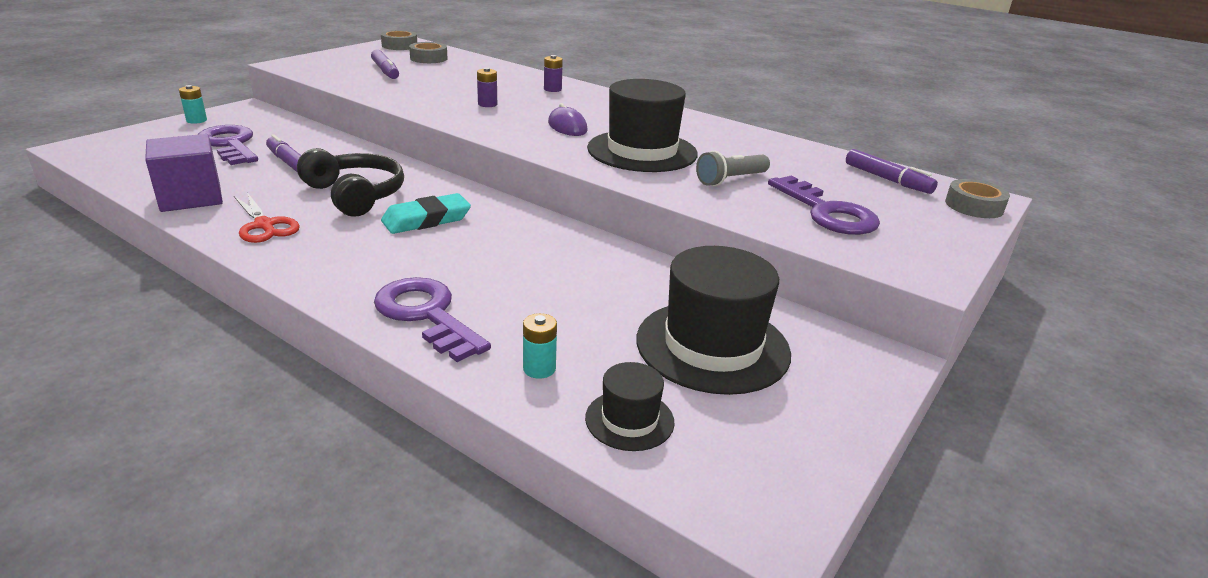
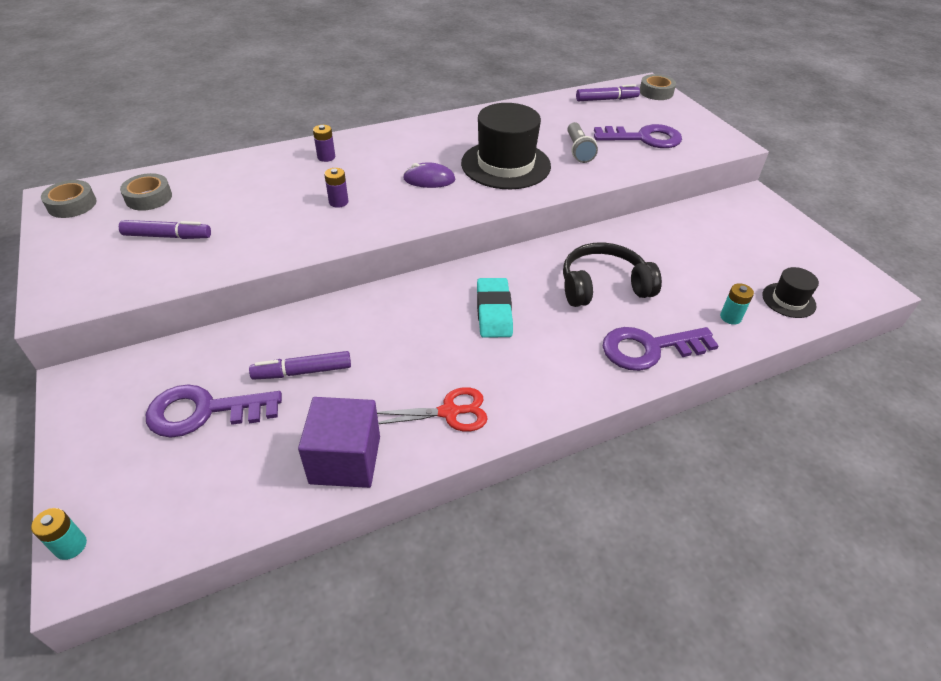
camera: 60 degrees left, 15 degrees up
turquoise battery [179,85,207,124] -> turquoise battery moved to [31,508,87,560]
black headphones [297,148,404,217] -> black headphones moved to [563,242,662,307]
black hat [636,246,791,395] -> none

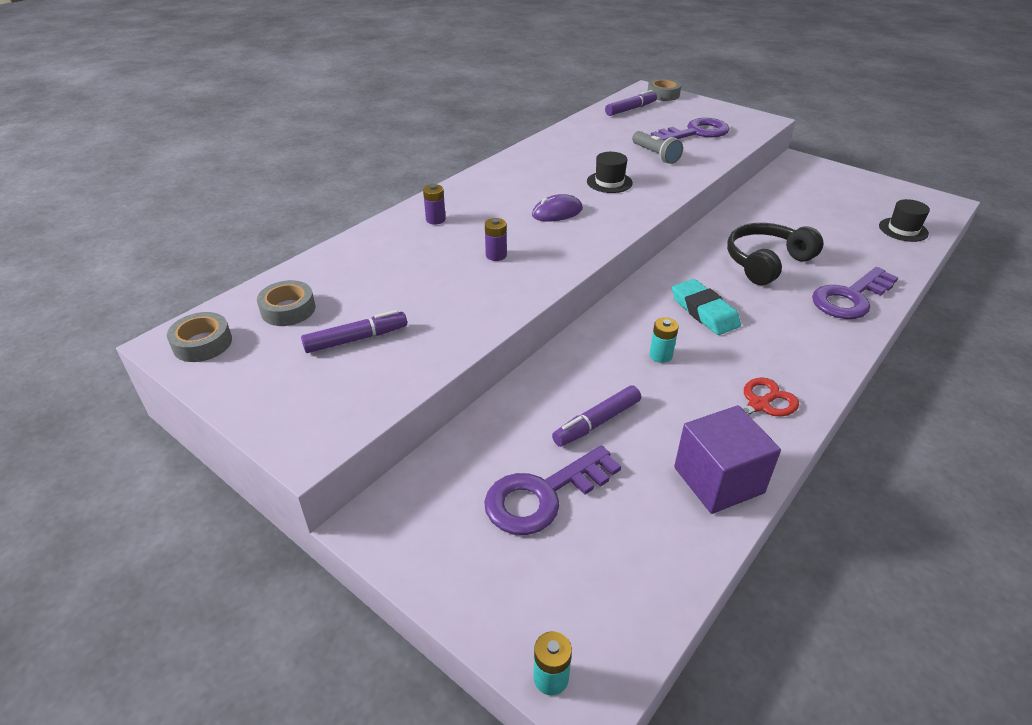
camera: 25 degrees left, 5 degrees down
black hat [461,103,551,189] -> black hat [587,152,633,193], size x0.50
turquoise battery [720,283,754,325] -> turquoise battery moved to [650,317,679,363]

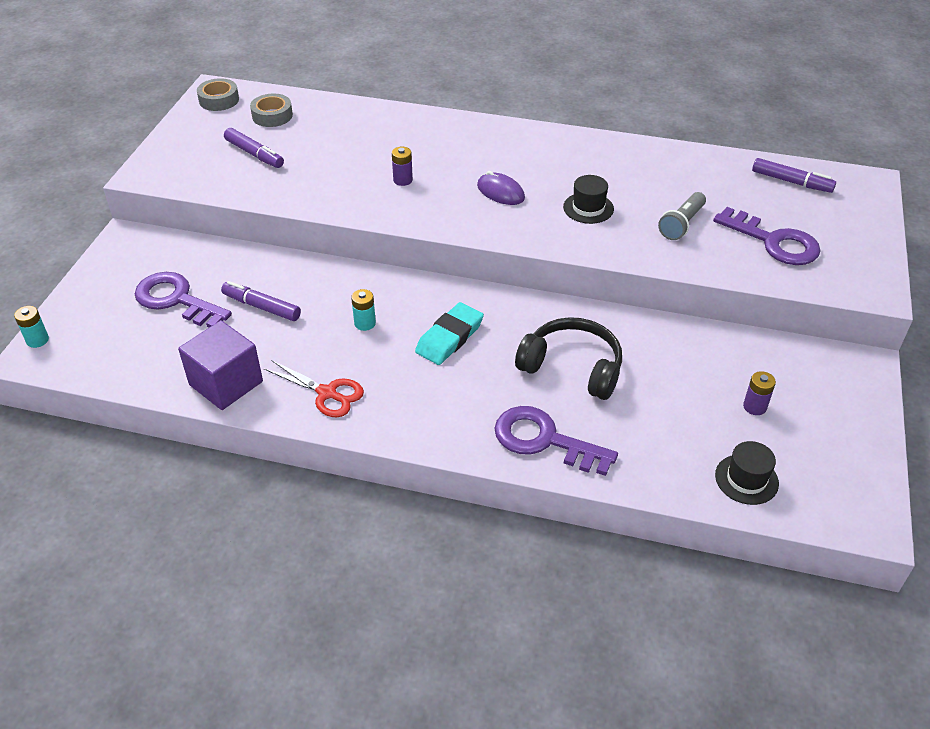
camera: 65 degrees right, 5 degrees up
purple battery [423,184,446,225] -> purple battery moved to [743,371,776,415]
grey tape [648,78,681,101] -> none

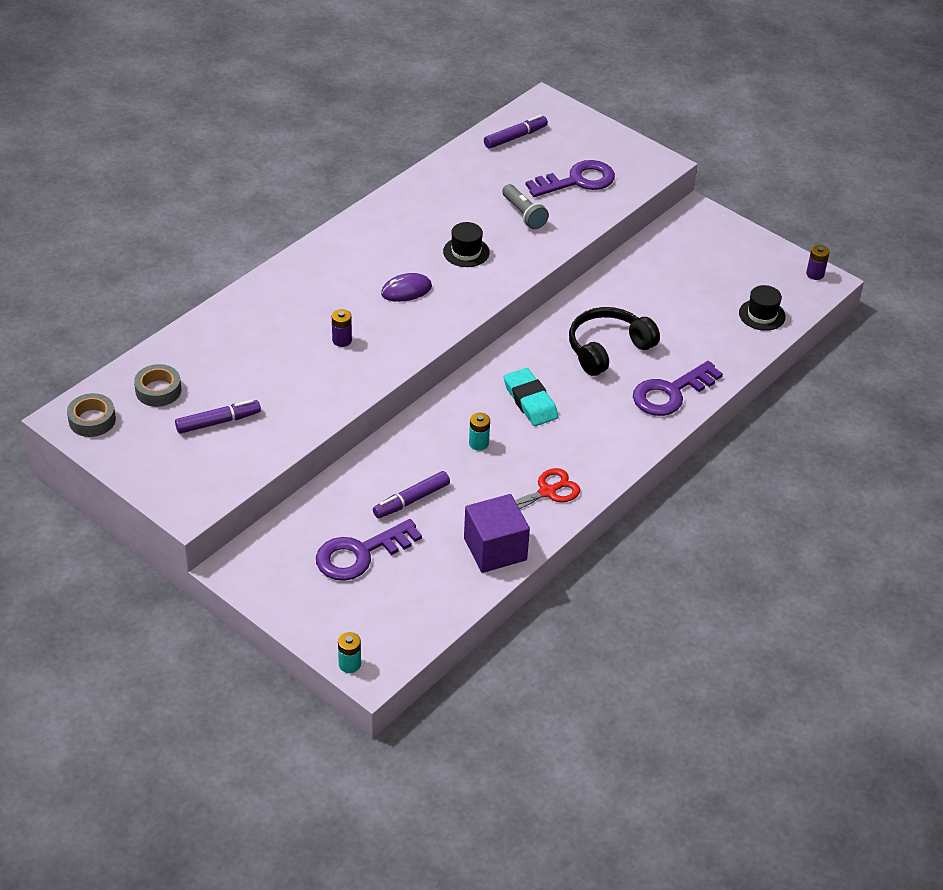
camera: 65 degrees left, 0 degrees up
purple battery [743,371,776,415] -> purple battery moved to [806,245,830,280]

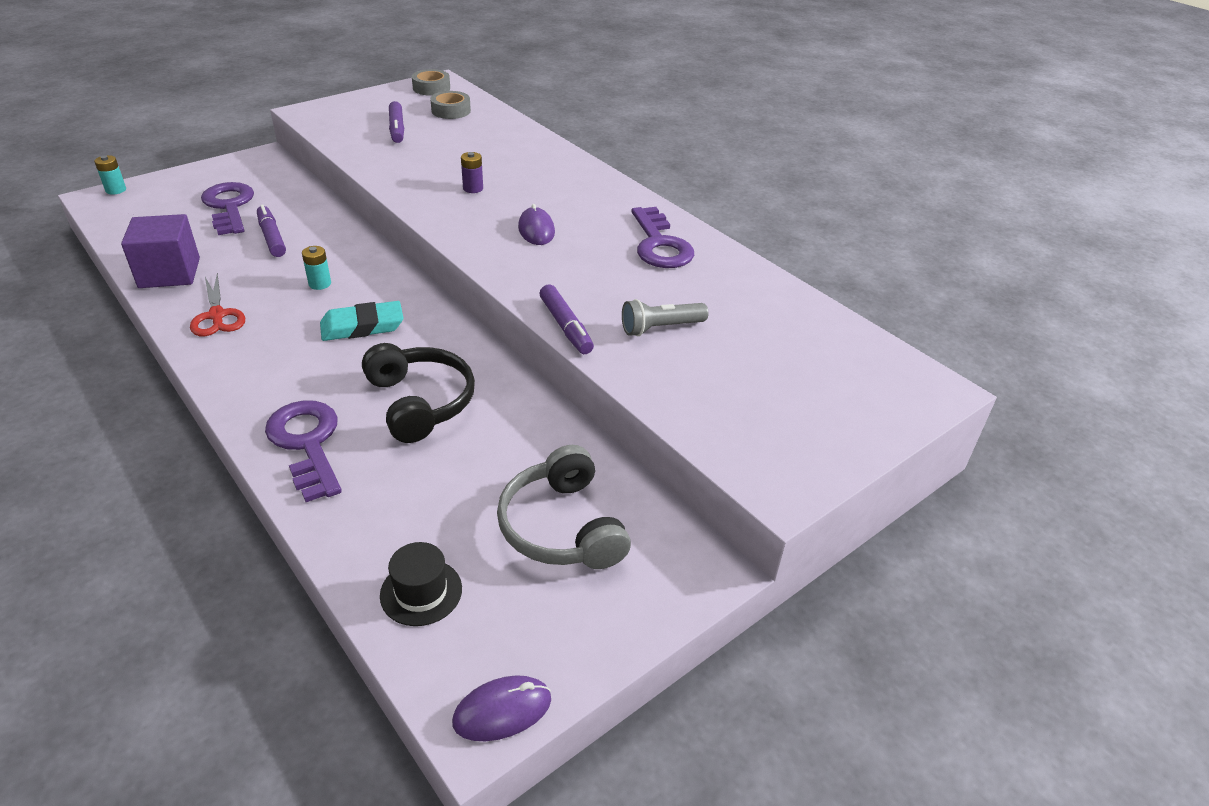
camera: 100 degrees right, 5 degrees down
black hat [443,222,490,267] -> none
purple marker [484,115,548,149] -> purple marker moved to [540,285,594,354]
purple key [526,160,615,197] -> purple key moved to [632,207,694,268]
purple battery [806,245,830,280] -> purple mouse [452,675,551,741]
none -> grey headphones [497,445,631,569]

